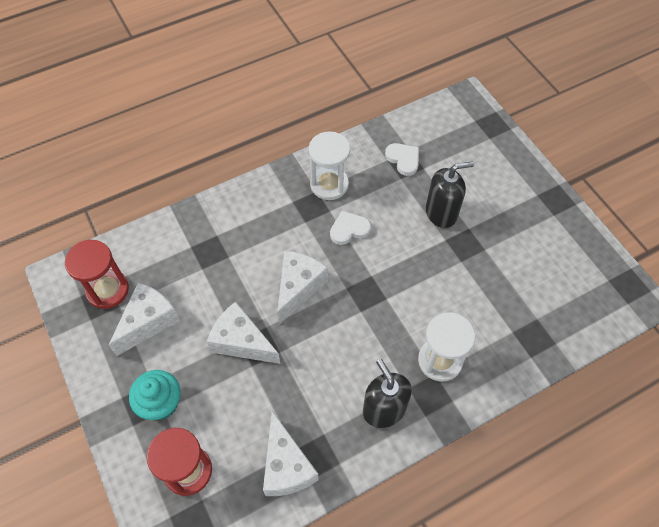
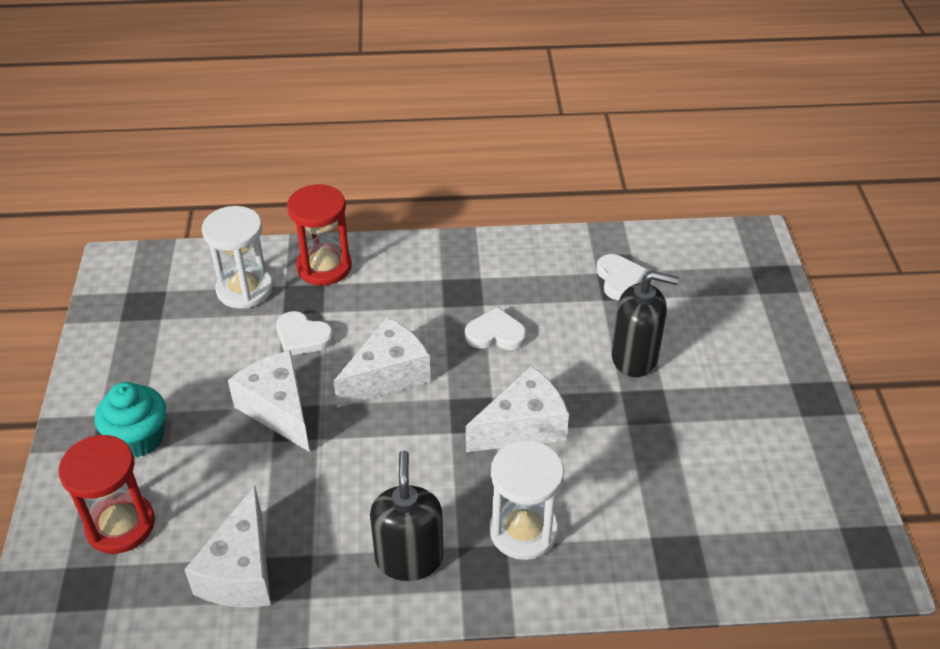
camera: 25 degrees right, 15 degrees down
red hourglass [65,240,129,309] -> red hourglass moved to [287,184,352,285]
white cheese [109,283,180,356] -> white cheese moved to [466,366,569,452]
white hourglass [309,131,350,200] -> white hourglass moved to [202,206,273,309]
none -> white heart [276,311,334,355]

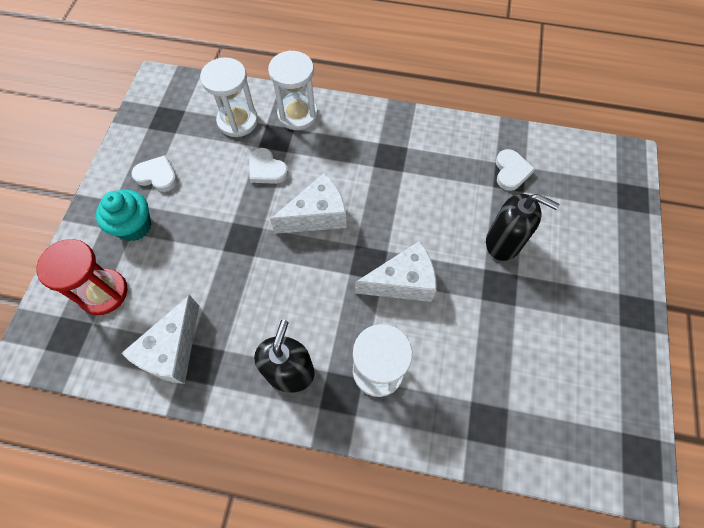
camera: 15 degrees right, 20 degrees up
white cheese [228,350,310,452] -> none
red hourglass [287,184,352,285] -> white hourglass [268,50,318,130]
white heart [465,307,527,350] -> white heart moved to [131,155,177,192]

